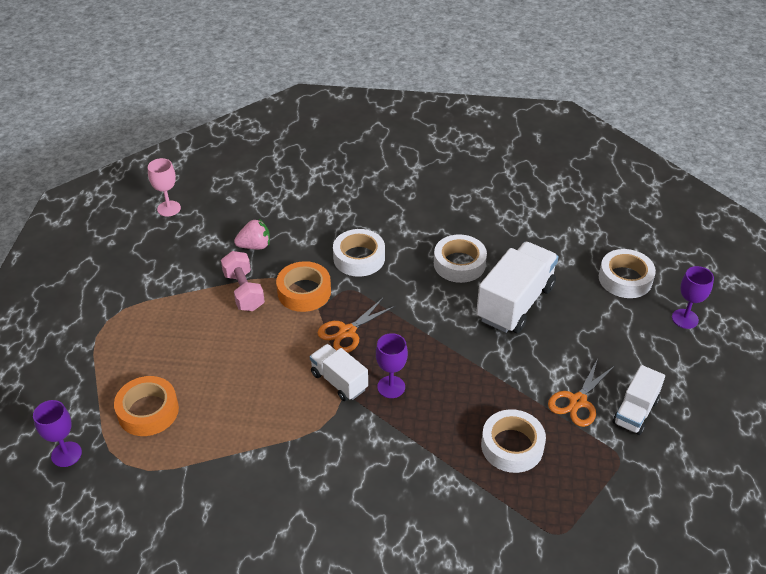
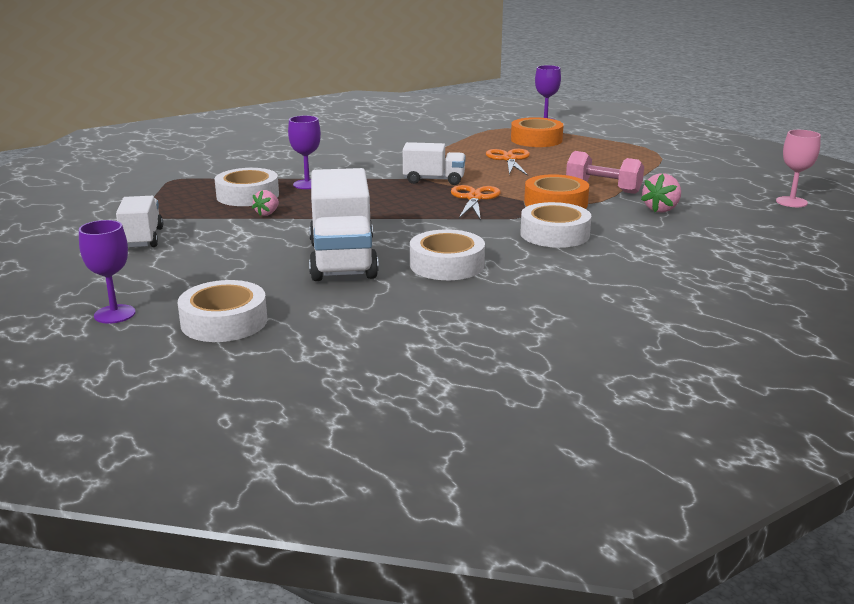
camera: 140 degrees right, 20 degrees down
purple goblet [376,333,408,398] -> purple goblet moved to [288,116,321,189]
orange scissors [548,358,614,427] -> orange scissors moved to [486,149,530,176]
none -> pink strawberry [252,190,279,216]

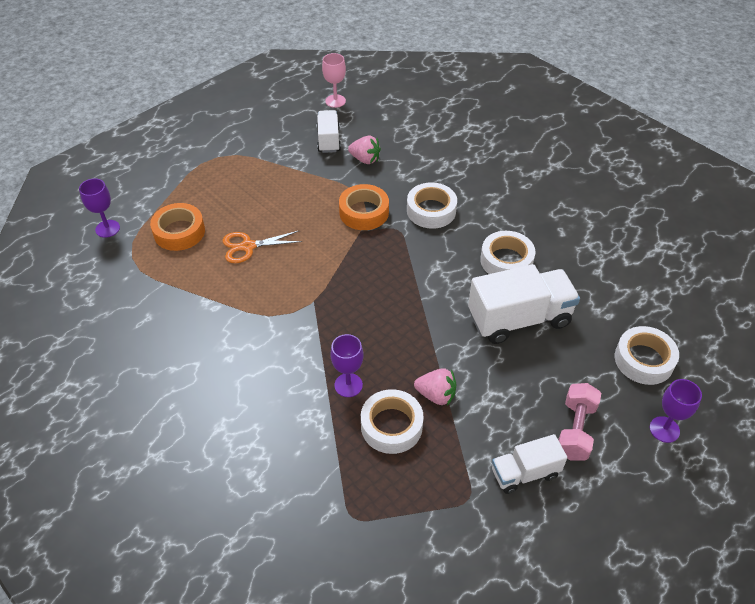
camera: 100 degrees left, 25 degrees up
pink strawberry [252,190,279,216] -> pink strawberry [414,368,456,406], size x1.52
white truck [403,142,466,185] -> white truck moved to [316,110,341,153]
orange scissors [451,185,501,221] -> none
pink dumbbell [566,151,644,194] -> pink dumbbell moved to [558,383,601,460]

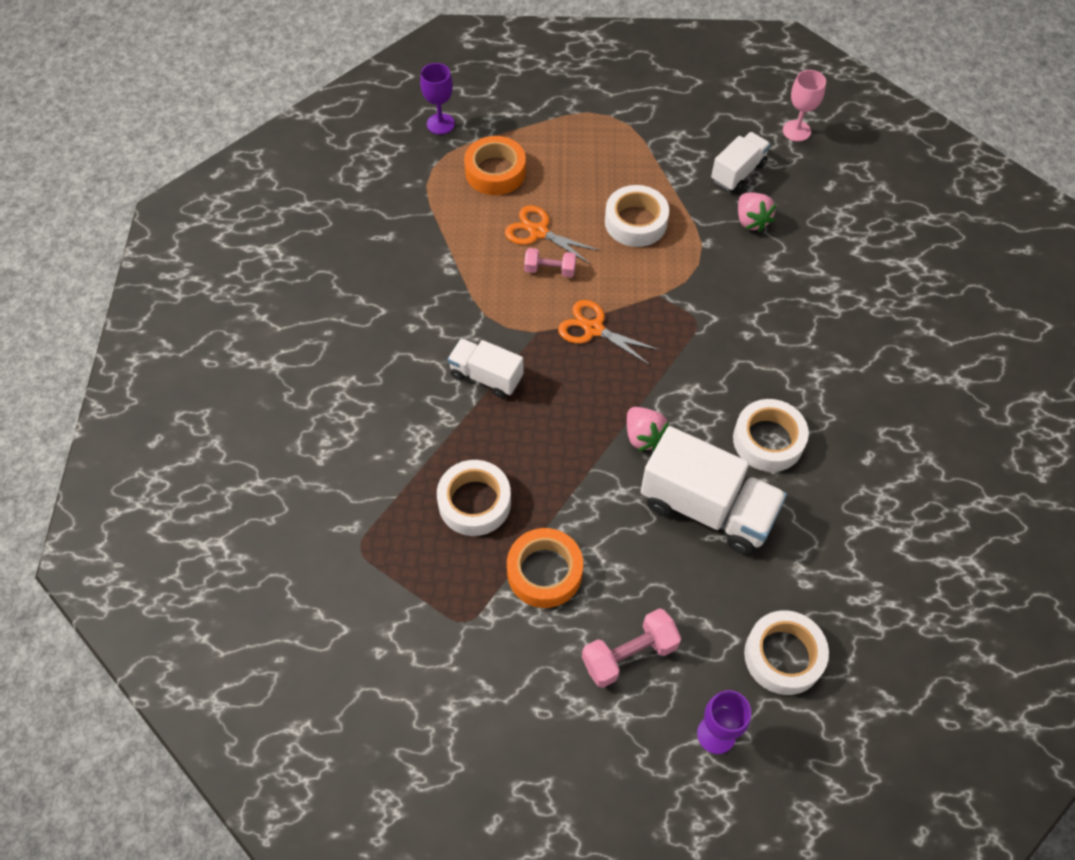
camera: 45 degrees right, 10 degrees up
purple goblet [330,334,363,397] -> none
orange tape [339,184,389,230] -> orange tape moved to [507,528,583,608]
white tape [407,182,457,229] -> white tape moved to [605,185,669,247]
pink strawberry [414,368,456,406] -> pink strawberry moved to [627,407,669,451]
white truck [492,434,567,494] -> white truck moved to [448,338,524,398]
none -> pink dumbbell [524,248,576,277]
none -> orange scissors [558,300,660,365]

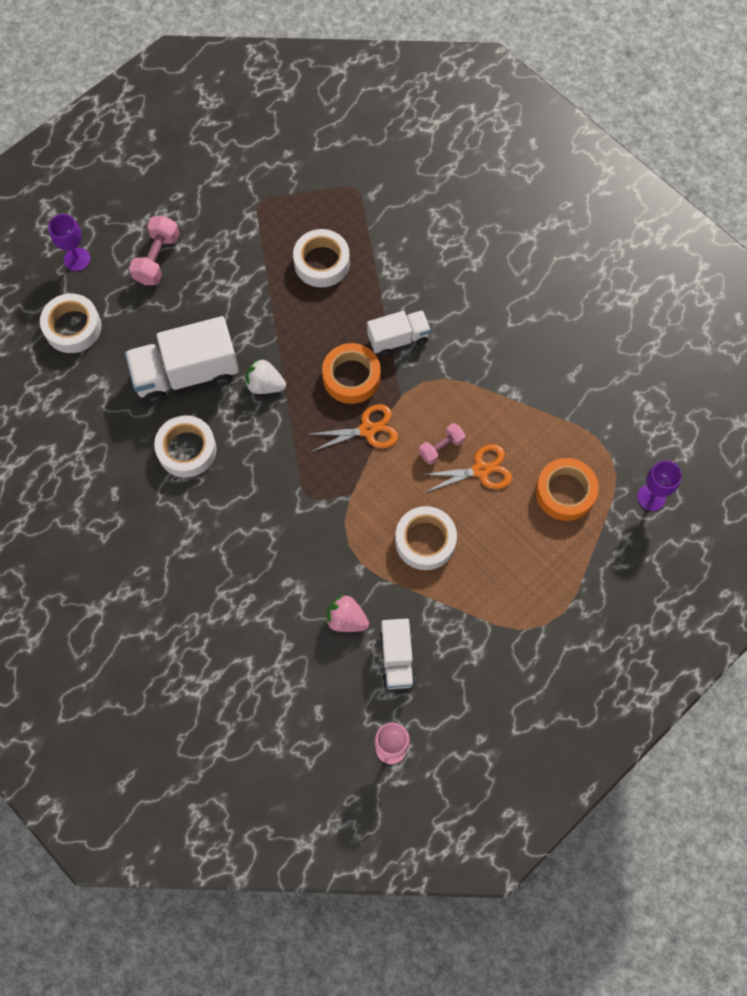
camera: 135 degrees right, 10 degrees up
orange tape [507,528,583,608] -> orange tape moved to [322,343,380,404]
pink strawberry [627,407,669,451] -> white strawberry [245,358,286,394]

